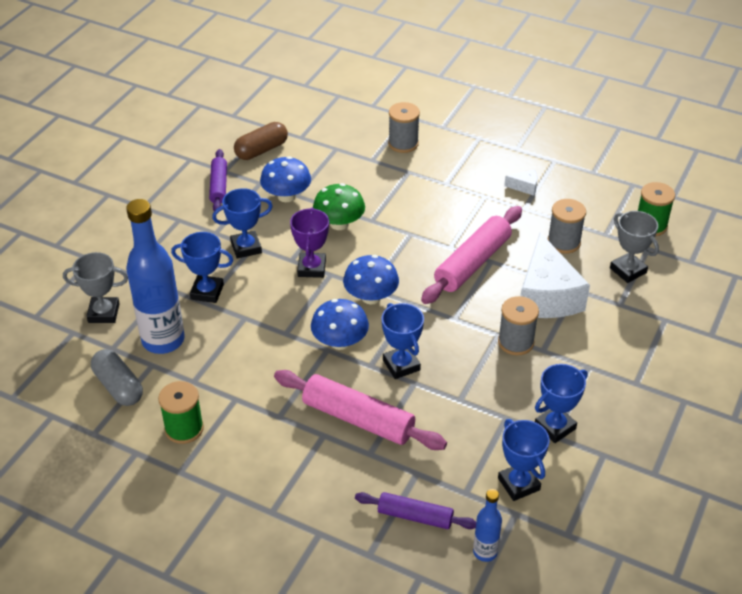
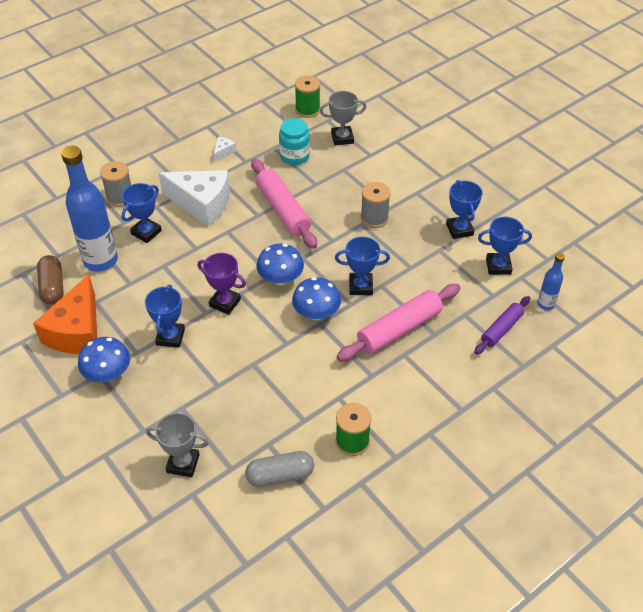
camera: 65 degrees left, 5 degrees up
grey trophy [63,252,128,323] -> grey trophy turned 75 degrees clockwise [146,413,209,477]
blue bottle [126,199,185,354] -> blue bottle moved to [61,146,118,272]
blue trophy [171,232,233,303] -> blue trophy moved to [121,183,162,243]
purple rolling pin [209,149,227,213] -> orange cheese [33,274,97,354]
blue mushroom [260,156,311,202] -> blue mushroom moved to [78,337,130,382]
green mushroom [313,183,365,230] -> none
white cheese [521,232,590,318] -> white cheese moved to [159,170,230,226]
grey spool [547,199,586,254] -> turquoise jar [279,118,310,165]

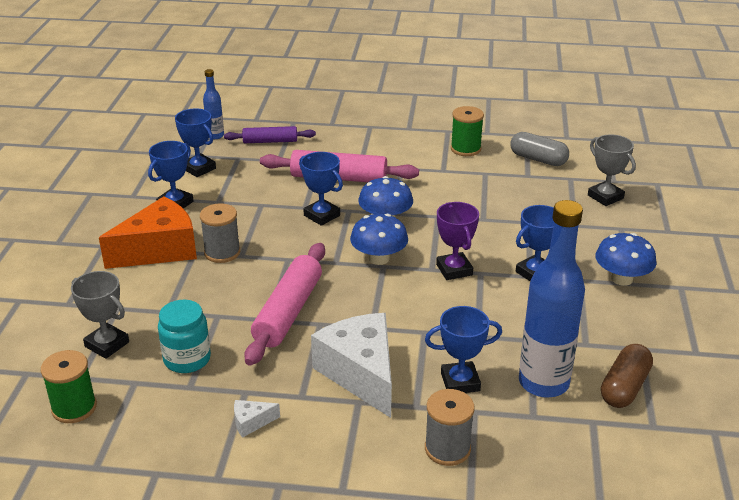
camera: 135 degrees left, 15 degrees down
orange cheese [33,274,97,354] -> orange cheese moved to [99,196,197,269]

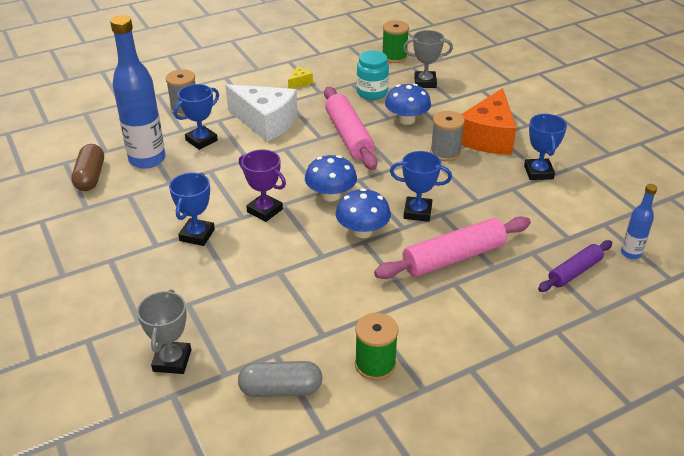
camera: 145 degrees right, 5 degrees up
blue trophy [175,108,216,177] -> none
white cheese [234,400,280,438] -> yellow cheese [288,67,313,89]
grey trophy [588,134,636,206] -> grey trophy turned 75 degrees clockwise [137,289,191,374]
blue mushroom [595,233,657,286] -> blue mushroom moved to [385,84,431,125]

